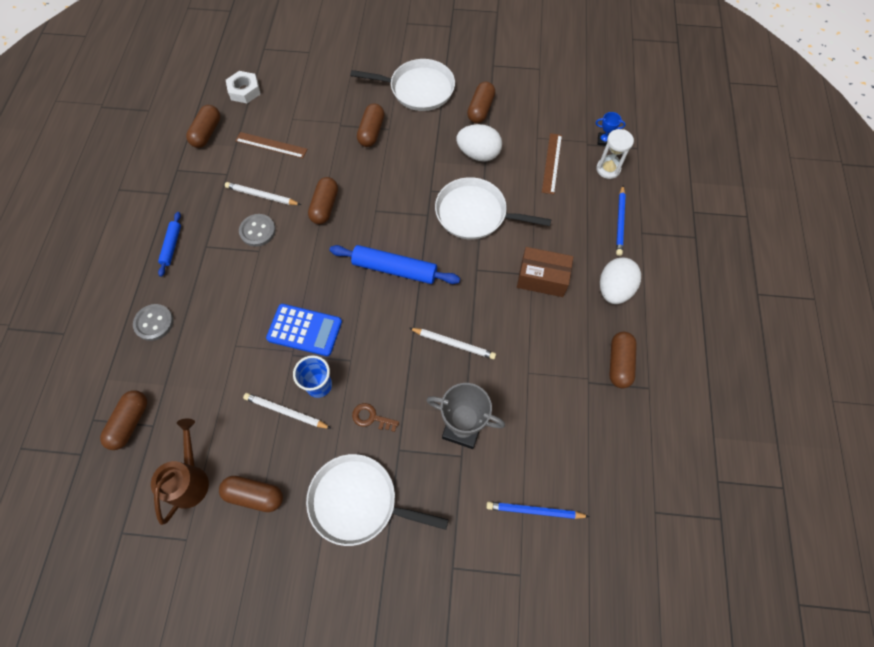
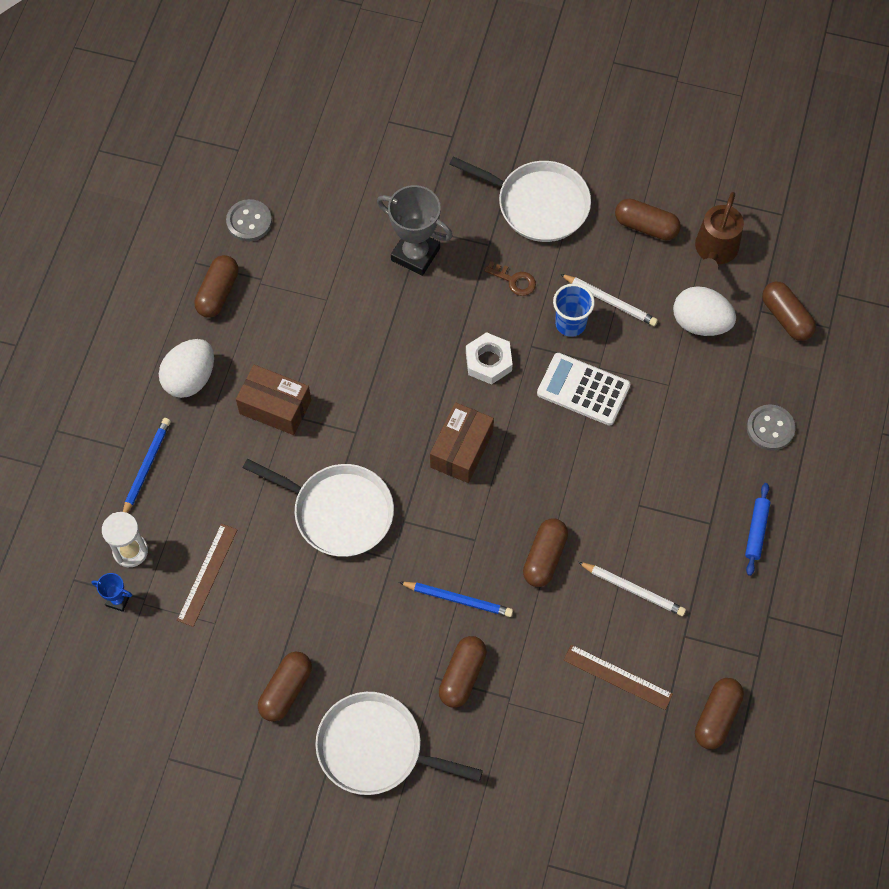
camera: 170 degrees left, 0 degrees up
brown capsule [100,390,147,450] -> brown capsule turned 60 degrees counterclockwise [762,282,816,341]
white nut [226,71,261,103] -> white nut moved to [466,332,513,385]
grey button [239,214,276,247] -> grey button moved to [226,199,272,242]
blue calculator [266,304,342,356] -> white calculator [537,353,631,426]
blue rolling pin [330,245,460,284] -> brown box [430,402,494,483]
white pencil [409,328,496,359] -> none
white egg [456,124,502,161] -> white egg moved to [673,286,736,336]
blue pencil [486,501,590,519] -> blue pencil moved to [399,582,513,617]

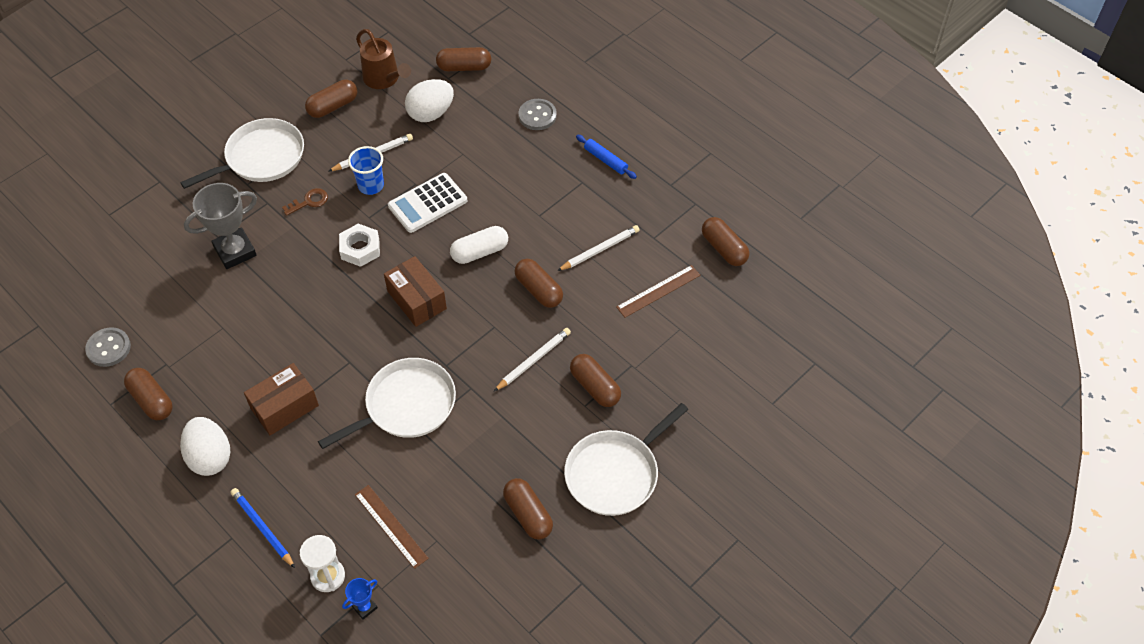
camera: 60 degrees left, 10 degrees down
blue pencil [399,582,513,617] -> white pencil [494,328,571,391]
none -> white capsule [450,226,508,264]

